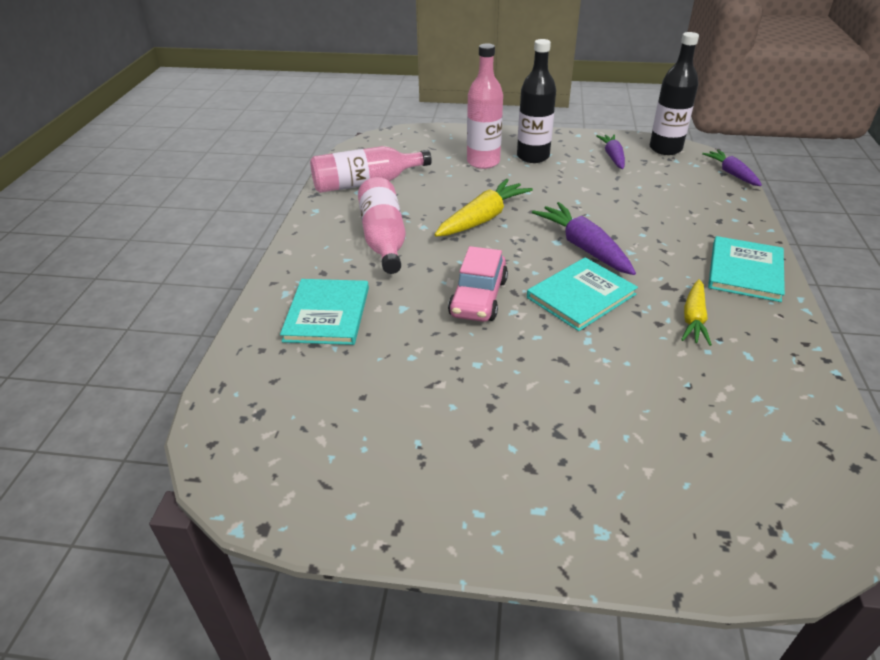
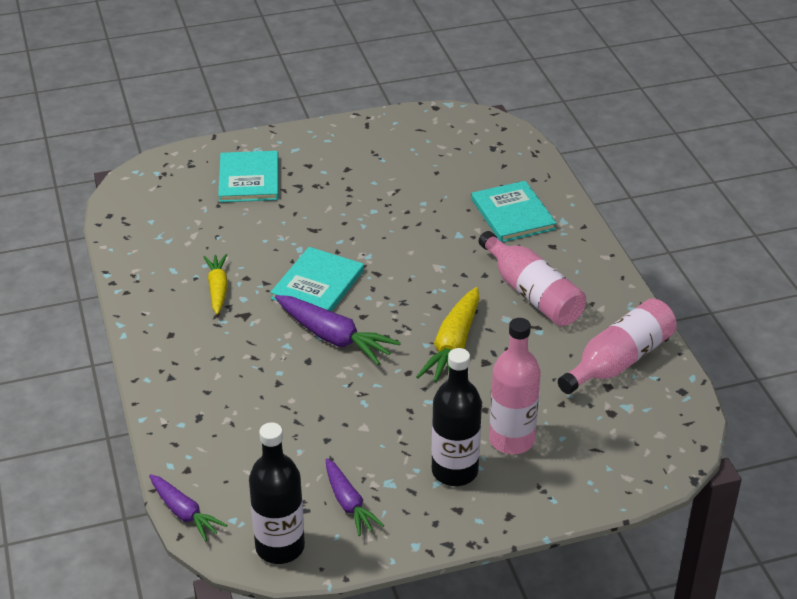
camera: 155 degrees right, 0 degrees up
pink car [448,246,508,322] -> none
turquoise book [708,236,785,302] -> turquoise book moved to [218,151,279,202]

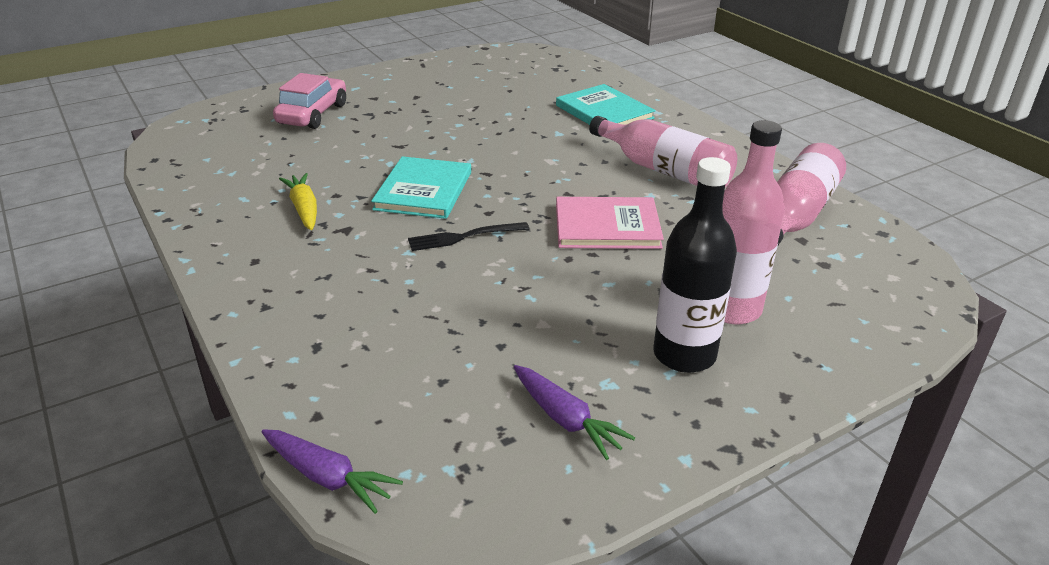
camera: 15 degrees left, 5 degrees down
turquoise book [218,151,279,202] -> pink car [273,73,346,129]
black bottle [249,422,305,564] -> none
purple carrot [275,295,401,365] -> black fork [408,222,529,251]
yellow carrot [416,287,479,382] -> pink book [556,197,664,249]

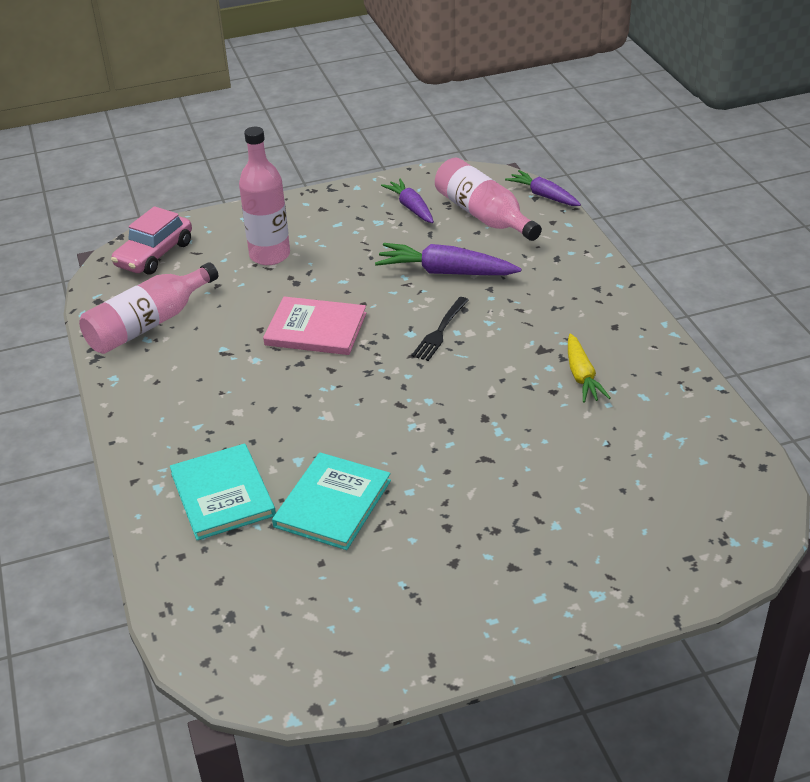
camera: 165 degrees left, 5 degrees up
pink car [273,73,346,129] -> pink car moved to [111,206,192,275]
turquoise book [371,156,471,219] -> turquoise book moved to [272,452,391,550]
black fork [408,222,529,251] -> black fork turned 120 degrees clockwise [412,297,469,361]
pink bottle [589,116,737,187] -> pink bottle moved to [435,157,542,241]
black bottle [653,157,737,373] -> none
none -> purple carrot [375,243,521,275]

